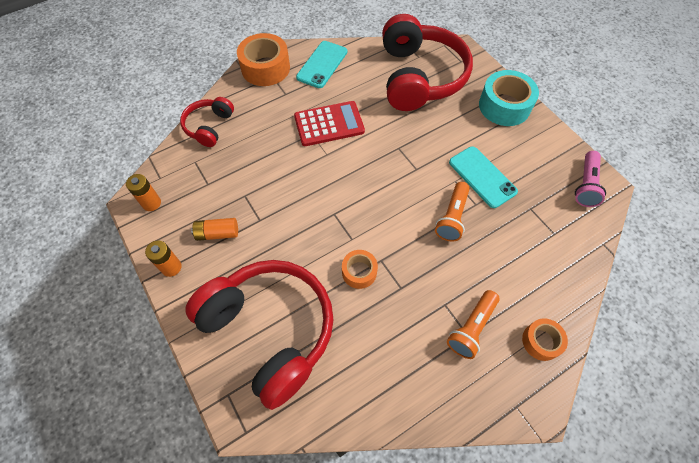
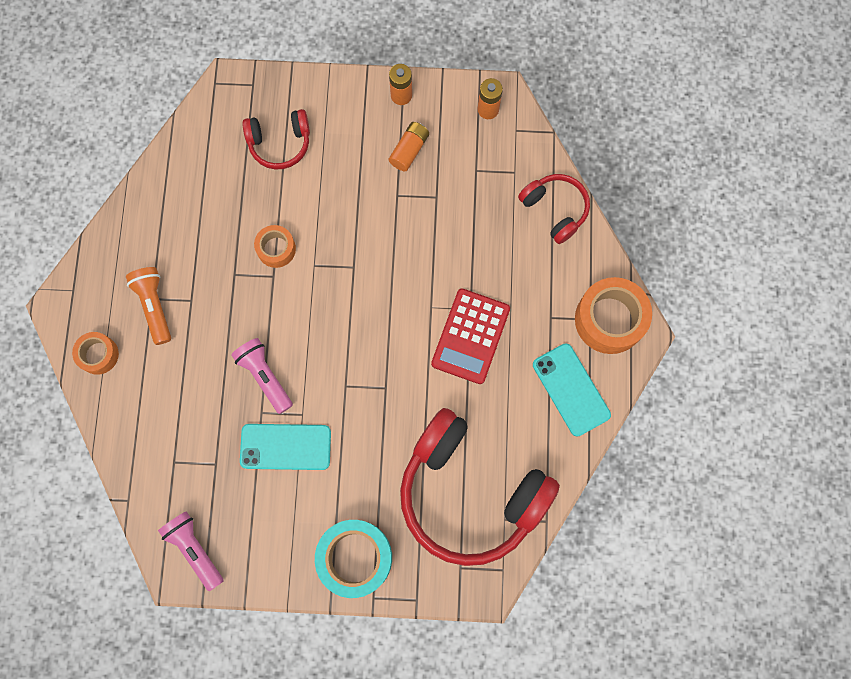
camera: 125 degrees right, 15 degrees up
red headphones [185,260,334,410] -> red headphones [242,109,310,170], size x0.49
orange flashlight [435,182,470,242] -> pink flashlight [231,338,293,414]

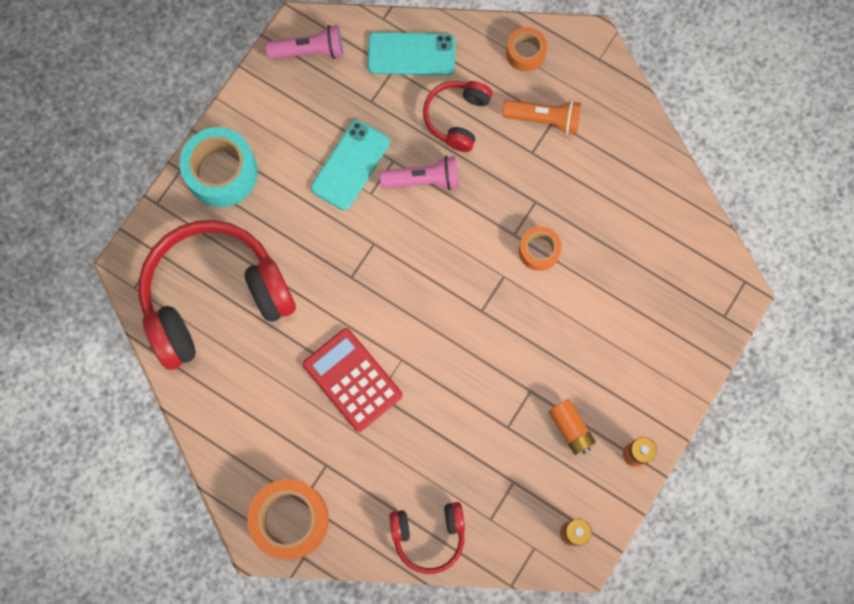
camera: 120 degrees right, 0 degrees up
red headphones [242,109,310,170] -> red headphones moved to [423,81,492,152]
turquoise phone [533,344,611,436] -> turquoise phone moved to [368,32,455,75]

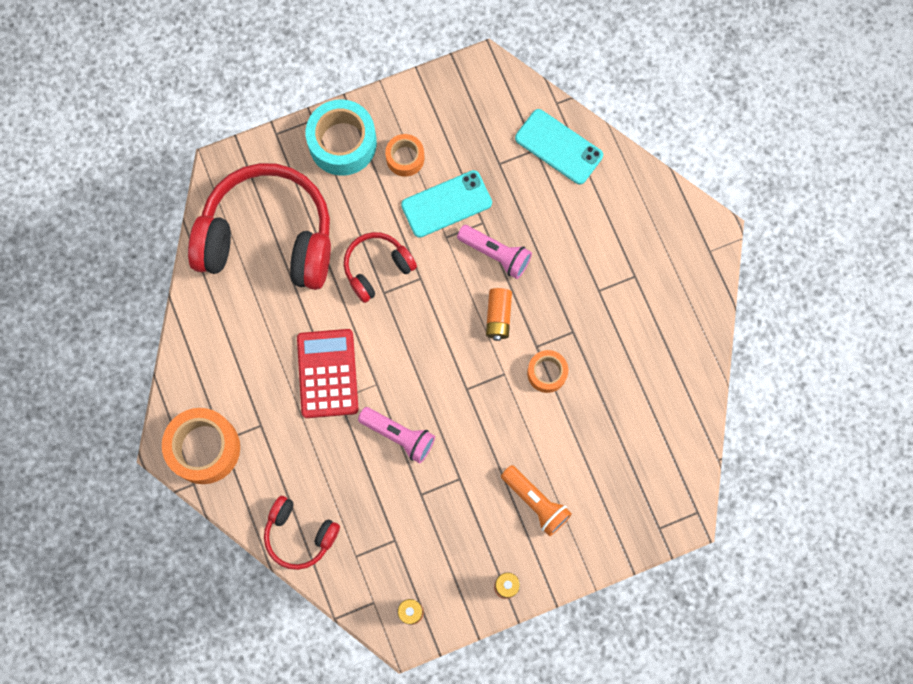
camera: 35 degrees right, 0 degrees up
pink flashlight [265,25,343,59] -> pink flashlight moved to [358,407,435,463]
red headphones [423,81,492,152] -> red headphones moved to [344,232,417,303]
orange flashlight [502,100,581,135] -> orange flashlight moved to [501,465,572,536]
orange tape [506,27,547,72] -> orange tape moved to [385,134,424,177]
orange battery [548,399,596,455] -> orange battery moved to [486,288,512,341]

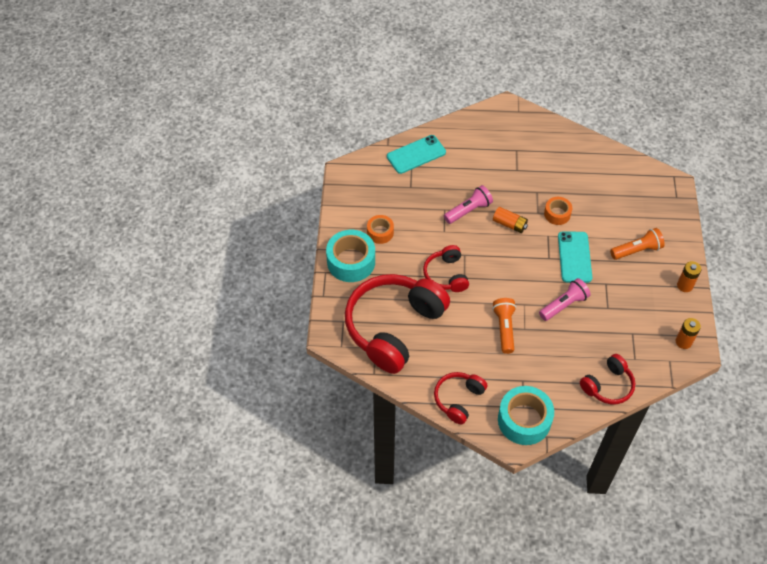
camera: 65 degrees left, 20 degrees down
orange tape [162,408,240,484] -> turquoise tape [498,386,554,445]
red calculator [297,329,358,418] -> orange flashlight [492,298,516,354]
turquoise phone [401,170,492,238] -> turquoise phone moved to [558,231,593,283]
none -> red headphones [434,372,487,424]

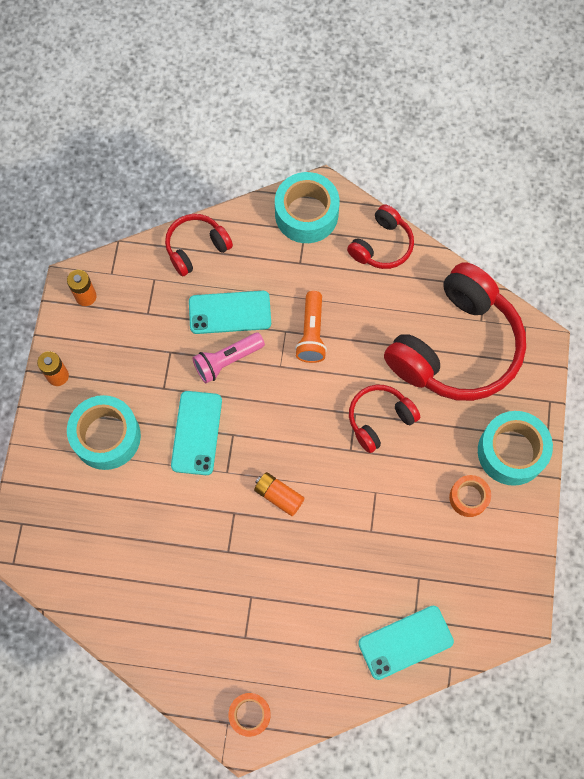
camera: 175 degrees left, 15 degrees up
red headphones [423,245,469,292] -> red headphones turned 120 degrees counterclockwise [349,385,420,453]
pink flashlight [444,185,493,224] -> none
orange tape [544,197,572,225] -> orange tape moved to [228,693,271,737]
orange flashlight [610,228,665,260] -> turquoise tape [67,395,141,470]
none -> turquoise phone [189,291,271,334]

